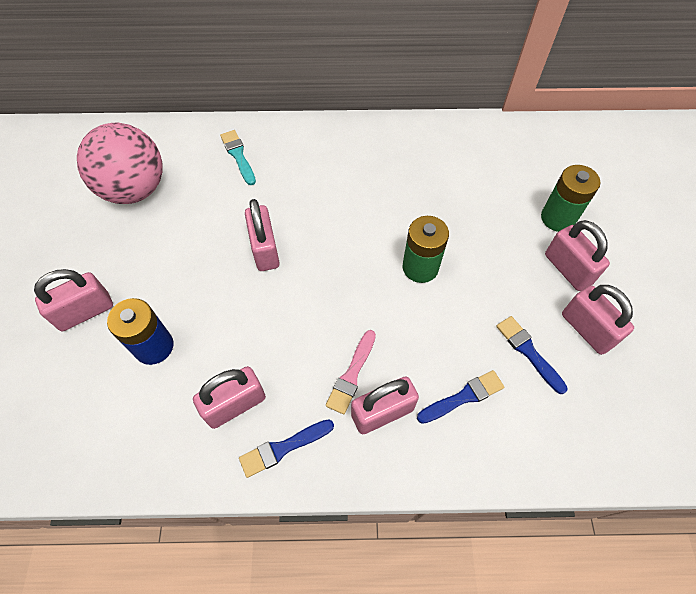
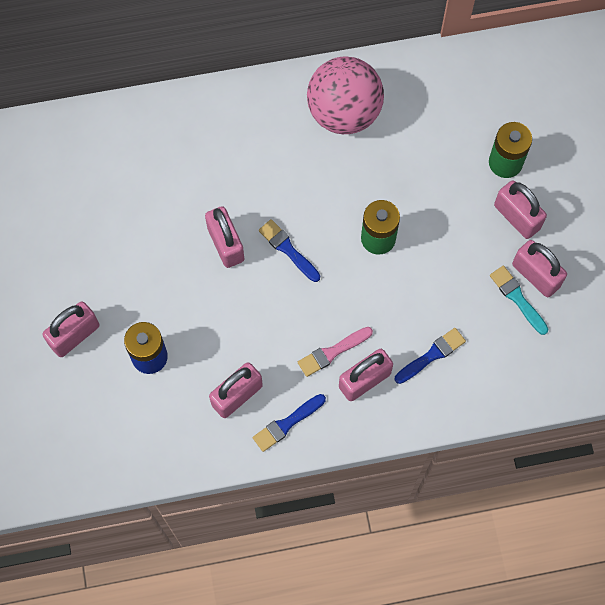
camera: 10 degrees left, 10 degrees up
pink ball [77,123,163,204] -> pink ball moved to [307,56,384,134]
turquoise brush [220,130,256,185] -> turquoise brush moved to [490,266,548,335]
pink brush [326,330,376,414] -> pink brush turned 45 degrees clockwise [298,327,373,377]
blue brush [496,316,568,394] -> blue brush moved to [259,219,320,282]

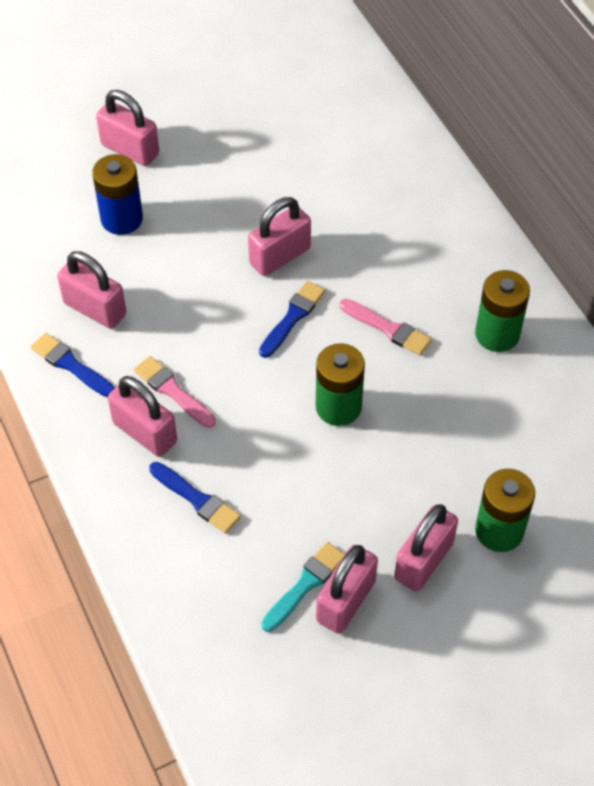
camera: 75 degrees right, 15 degrees down
pink ball [307,56,384,134] -> green battery [475,270,530,352]
none -> pink brush [339,299,432,355]

